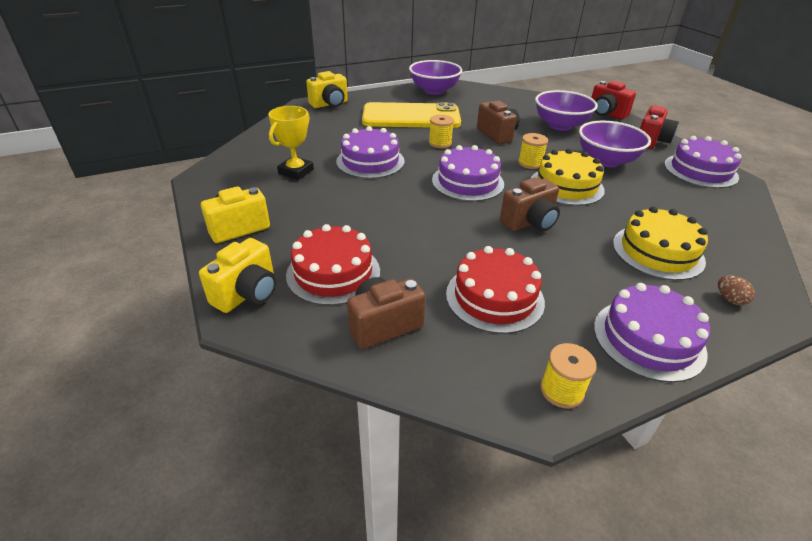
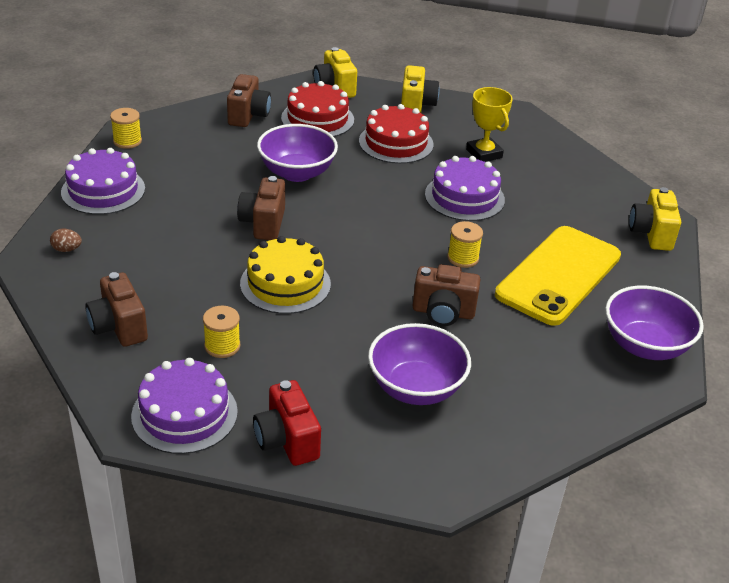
camera: 125 degrees right, 0 degrees up
purple cake [432,145,504,201] -> none
red cake [446,246,545,334] -> red cake moved to [359,104,434,164]
yellow spool [518,133,548,169] -> yellow spool moved to [203,306,240,358]
purple bowl [579,121,651,167] -> purple bowl moved to [257,124,338,182]
red camera [591,81,636,119] -> none
yellow cake [613,206,708,280] -> none
none -> brown camera [85,272,148,347]

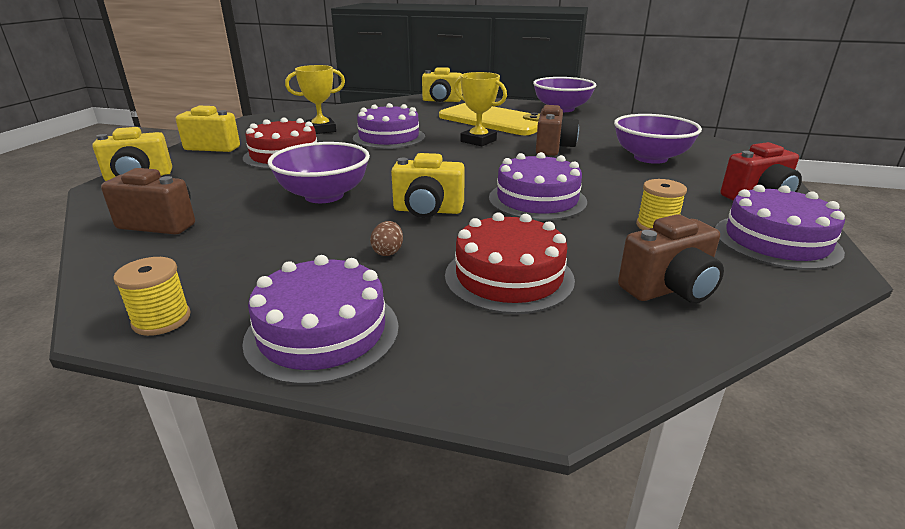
camera: 85 degrees left, 10 degrees down
brown egg [50,229,82,252] -> brown egg moved to [370,221,403,256]
brown camera [237,176,285,240] -> yellow camera [391,153,465,218]
yellow cake [240,236,331,314] -> purple cake [489,152,587,221]
red cake [281,81,354,137] -> red cake moved to [445,212,575,314]
yellow spool [448,221,483,268] -> yellow trophy [454,72,507,146]

